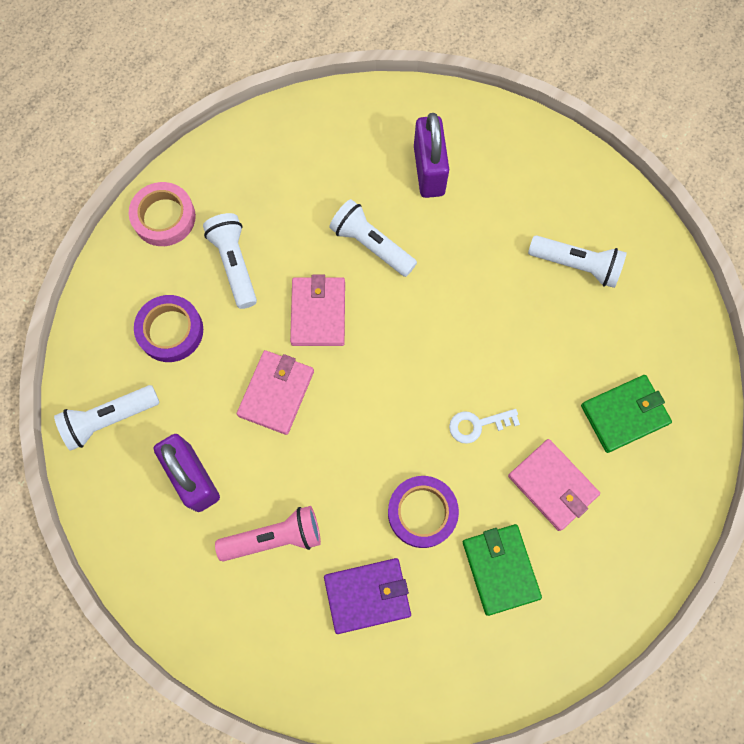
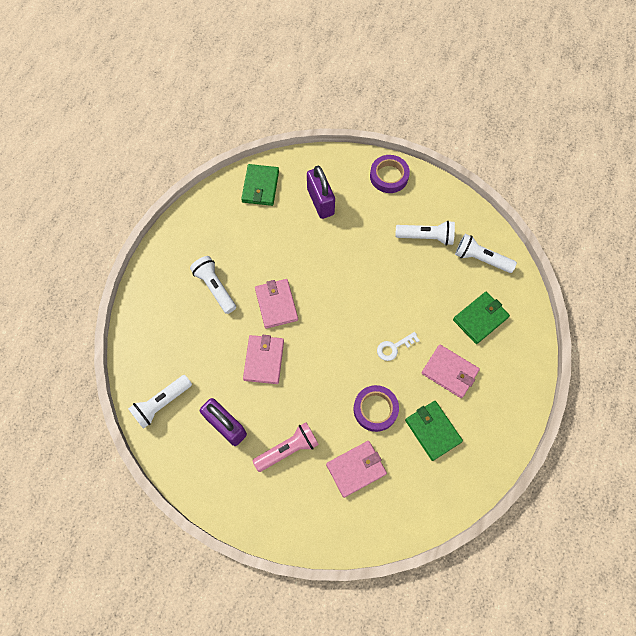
camera: 15 degrees left, 5 degrees down
pink tape [129,182,196,246] -> none
purple tape [134,295,203,362] -> purple tape moved to [370,155,410,193]
purple wallet [324,558,411,634] -> pink wallet [326,441,387,498]
white flashlight [329,199,417,277] -> white flashlight moved to [455,234,517,273]
none -> green wallet [241,164,279,206]

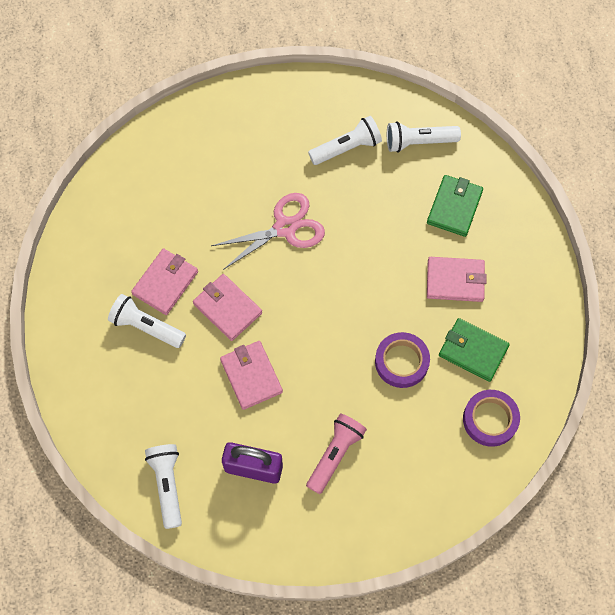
camera: 30 degrees left, 0 degrees up
white flashlight [128,375,192,429] -> white flashlight turned 150 degrees clockwise [145,444,182,529]
green wallet [241,164,279,206] -> none
purple padlock [307,166,335,219] -> none
pink wallet [326,441,387,498] -> pink wallet moved to [131,248,198,315]
purple tape [370,155,410,193] -> purple tape moved to [463,390,520,447]
white key [377,332,420,361] -> none
none -> pink scissors [211,193,325,270]

